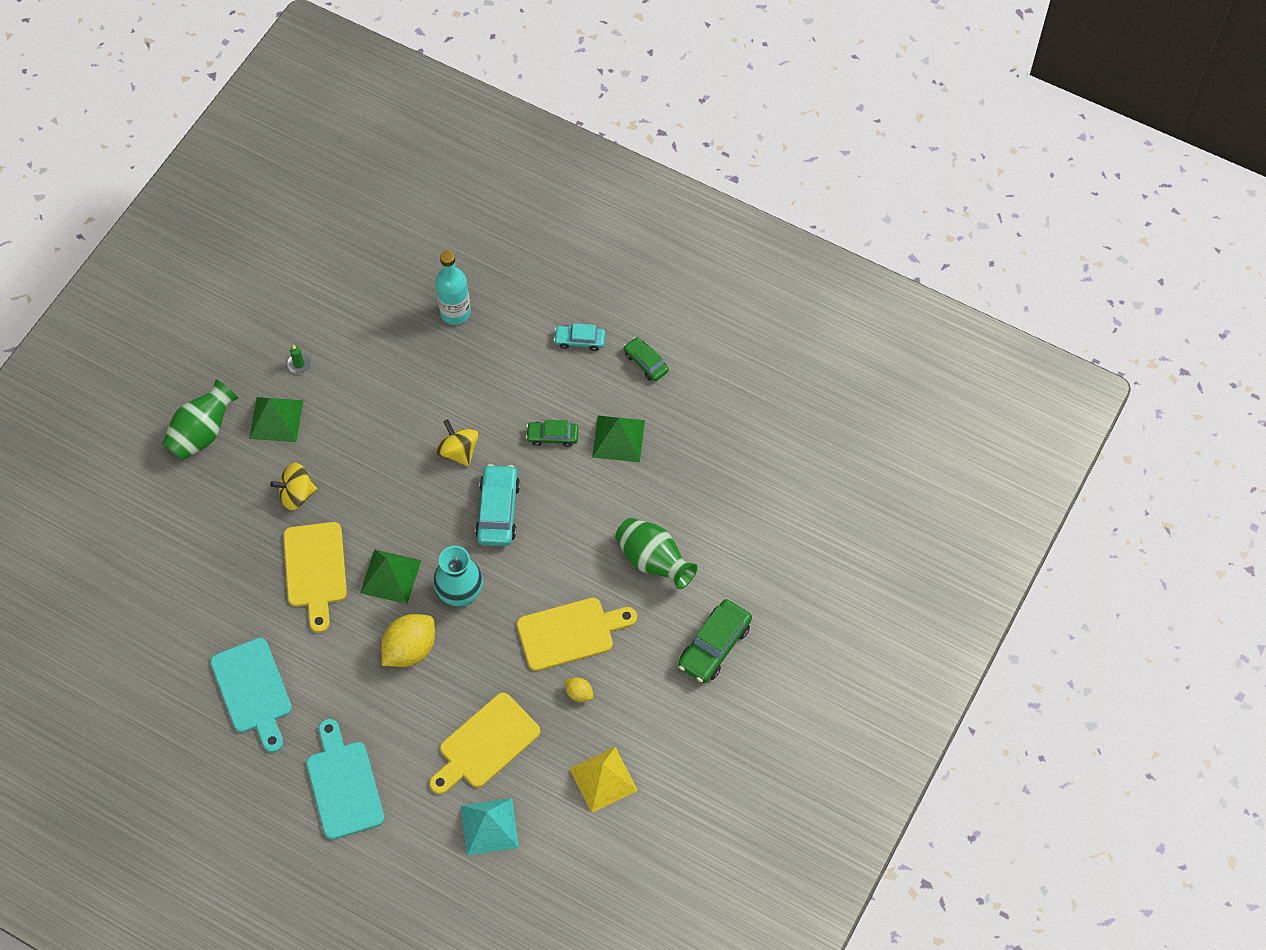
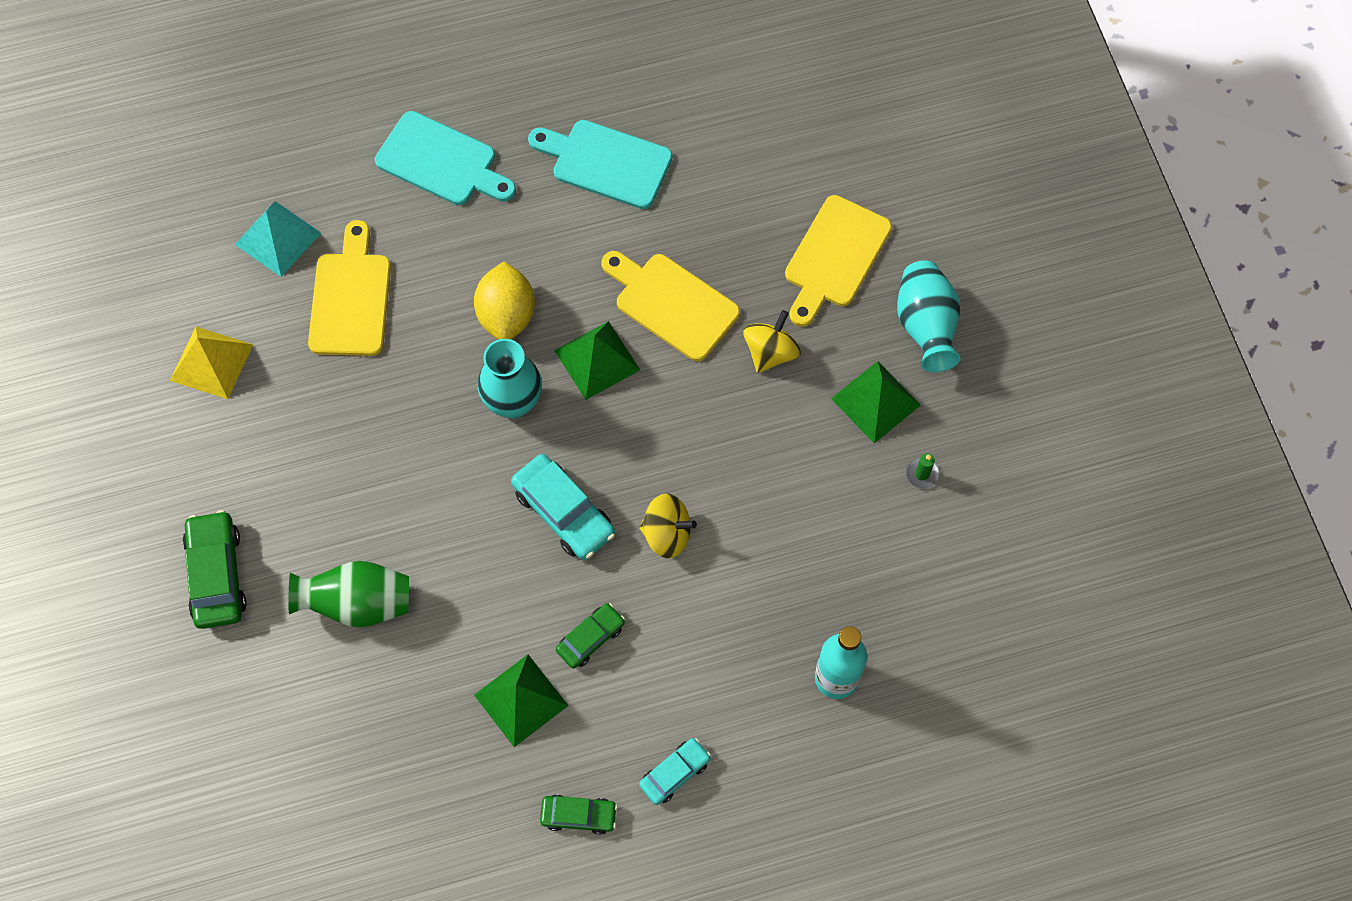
camera: 135 degrees right, 5 degrees up
green vase [162,379,238,460] -> turquoise vase [897,260,960,372]
yellow cutting board [517,598,637,671] -> yellow cutting board moved to [785,195,892,327]
yellow lemon [564,677,593,702] -> none

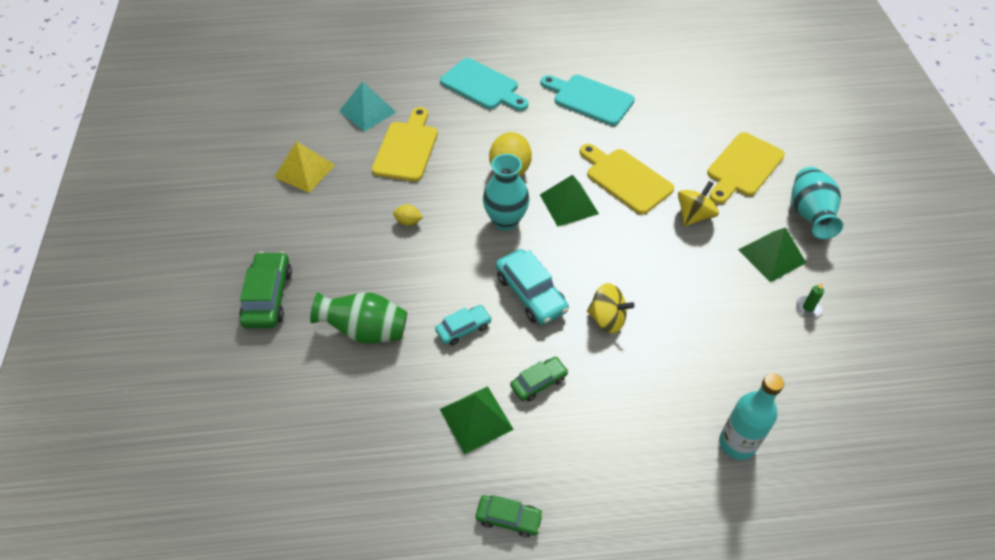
camera: 10 degrees right, 15 degrees down
turquoise car [639,738,711,805] -> turquoise car moved to [435,305,492,345]
none -> yellow lemon [393,205,423,226]

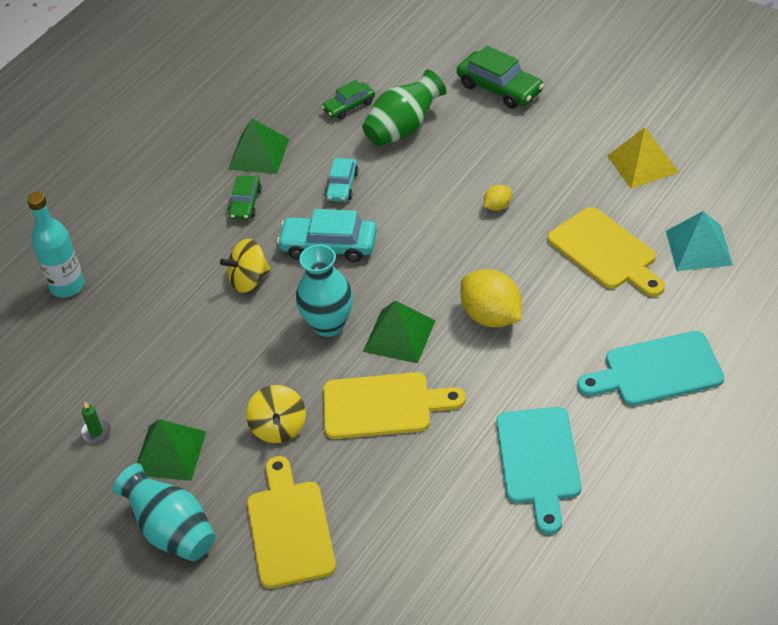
camera: 135 degrees right, 5 degrees down
green car [476,495,543,537] -> green car moved to [322,80,375,119]
turquoise vase [483,154,530,231] -> turquoise vase moved to [296,244,353,337]
turquoise cutting board [541,75,635,126] -> turquoise cutting board turned 105 degrees clockwise [496,407,581,534]

